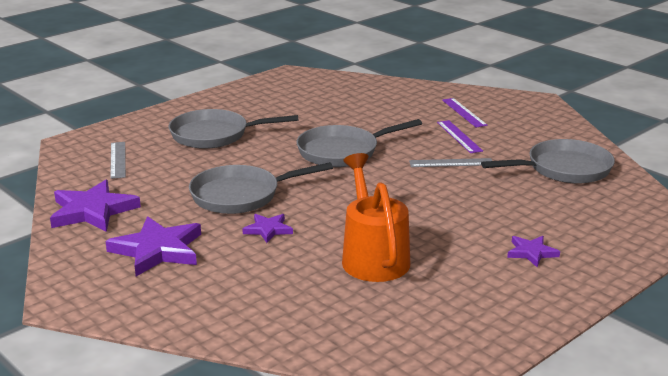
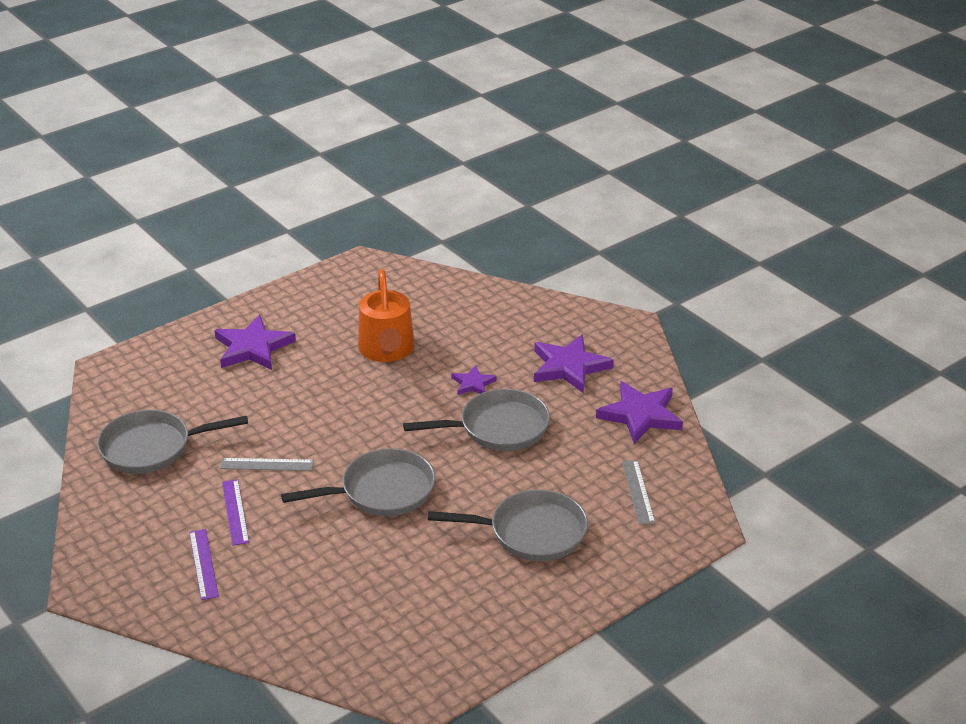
camera: 175 degrees left, 10 degrees up
purple star [507,236,560,267] -> purple star [214,315,296,370], size x1.86

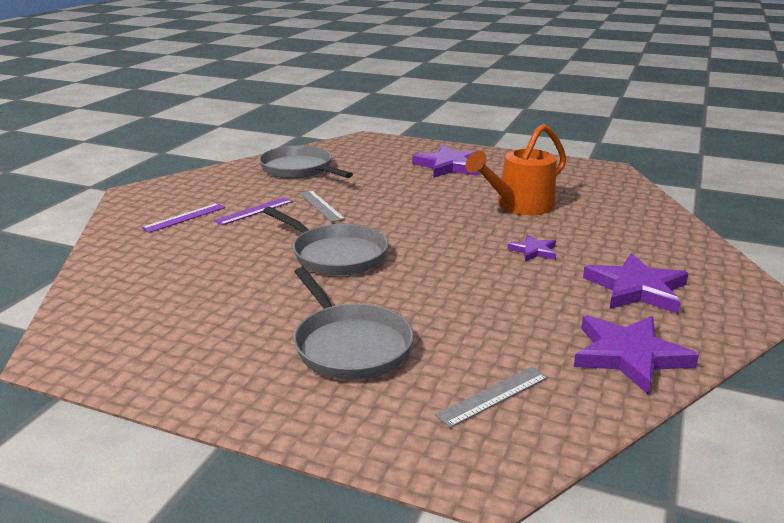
camera: 60 degrees right, 10 degrees down
grey pan [403,389,550,451] -> none

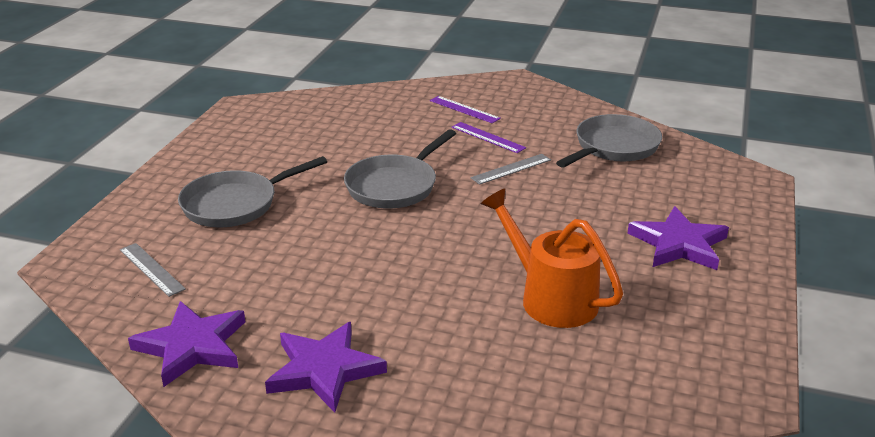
camera: 85 degrees right, 5 degrees up
purple star [508,234,556,262] -> none

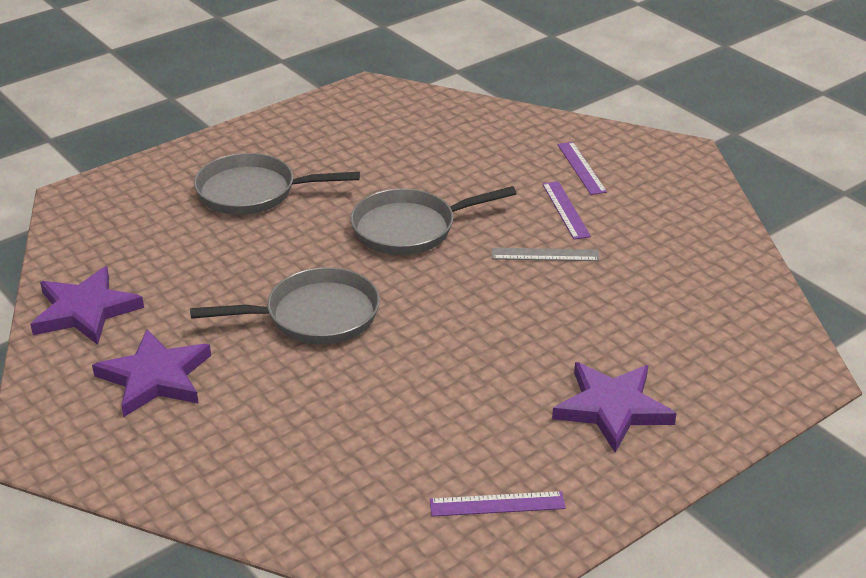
camera: 35 degrees right, 5 degrees up
grey ruler [120,243,186,297] -> none
orange watering can [481,188,623,328] -> none
grey pan [556,114,662,167] -> grey pan moved to [190,267,380,345]
none -> purple ruler [430,491,566,517]

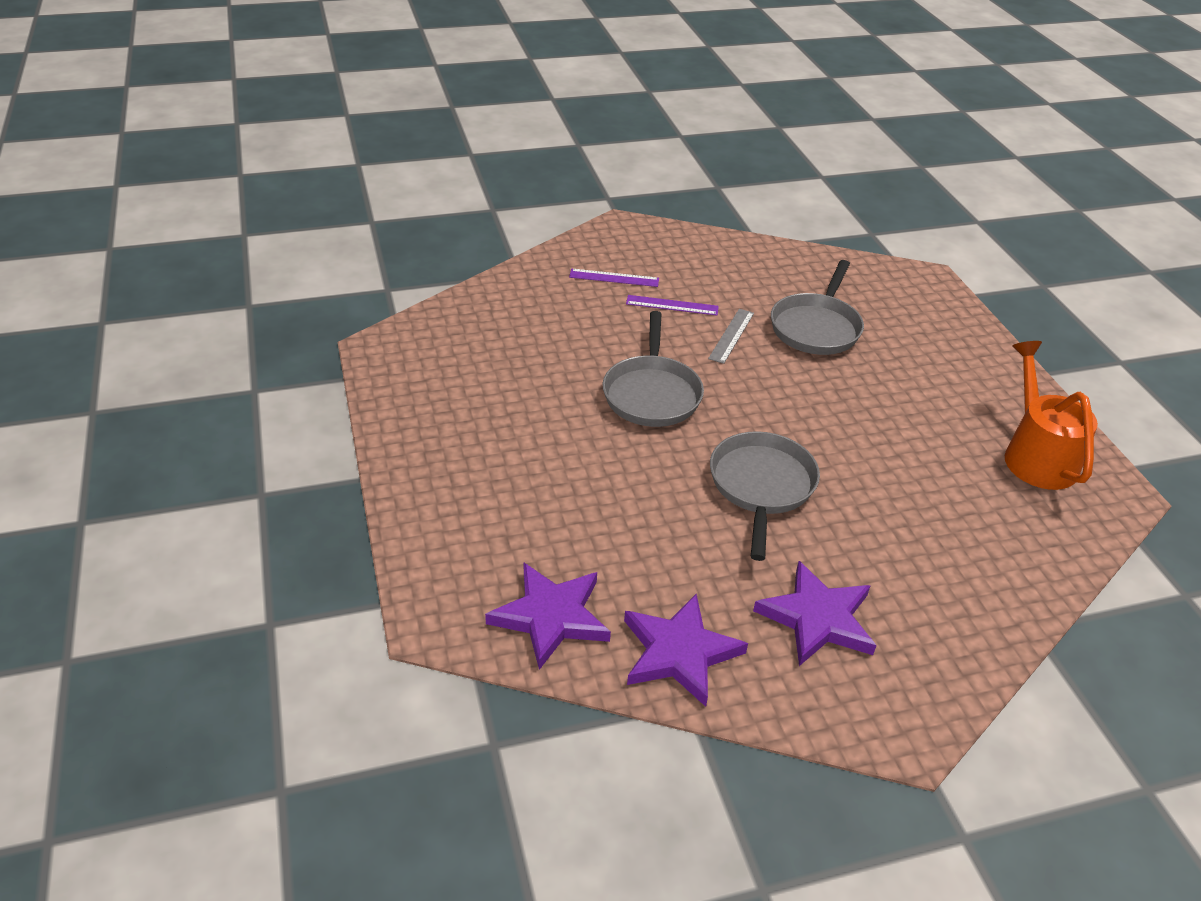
camera: 70 degrees left, 5 degrees up
grey pan [194,153,360,215] -> grey pan moved to [771,260,864,355]
purple ruler [430,491,566,517] -> orange watering can [1005,341,1098,490]
purple star [552,362,677,453] -> purple star moved to [485,563,611,670]

